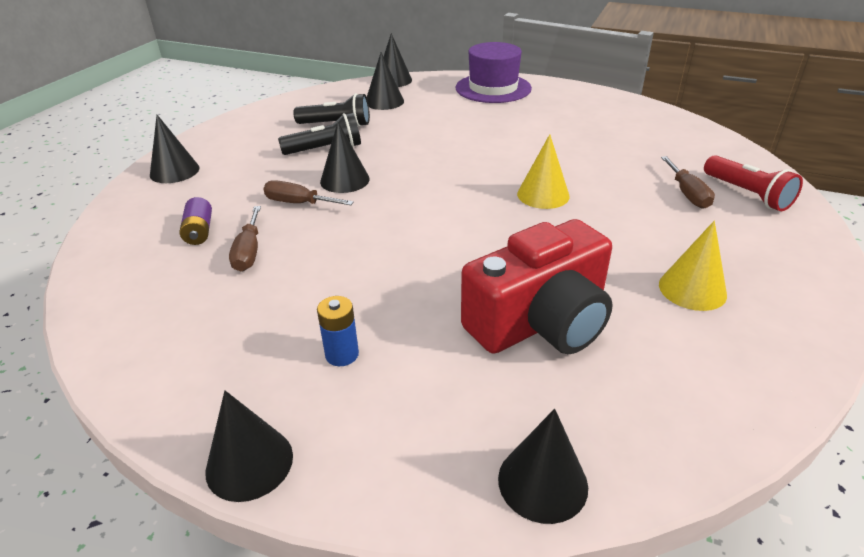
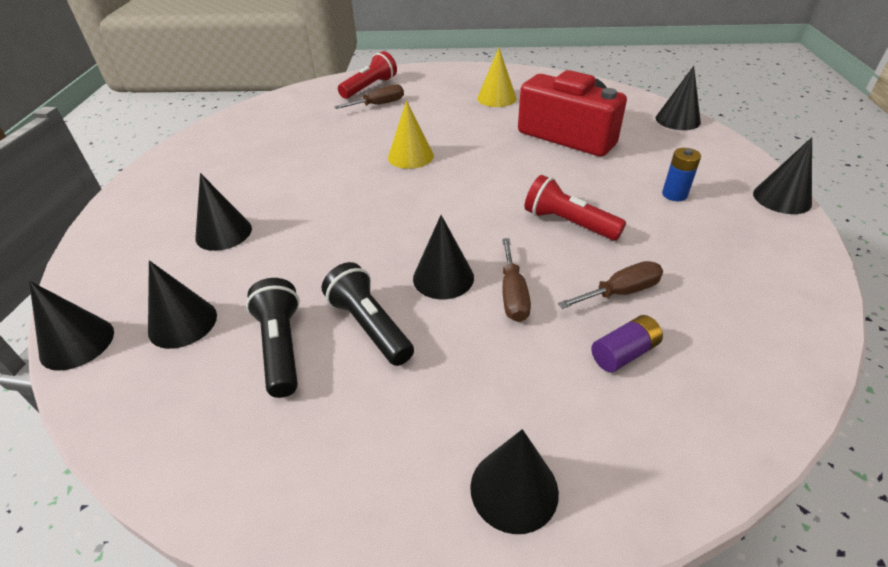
camera: 110 degrees left, 5 degrees up
purple hat [456,42,532,103] -> none
none -> black cone [195,173,252,251]
none -> red flashlight [525,175,626,241]

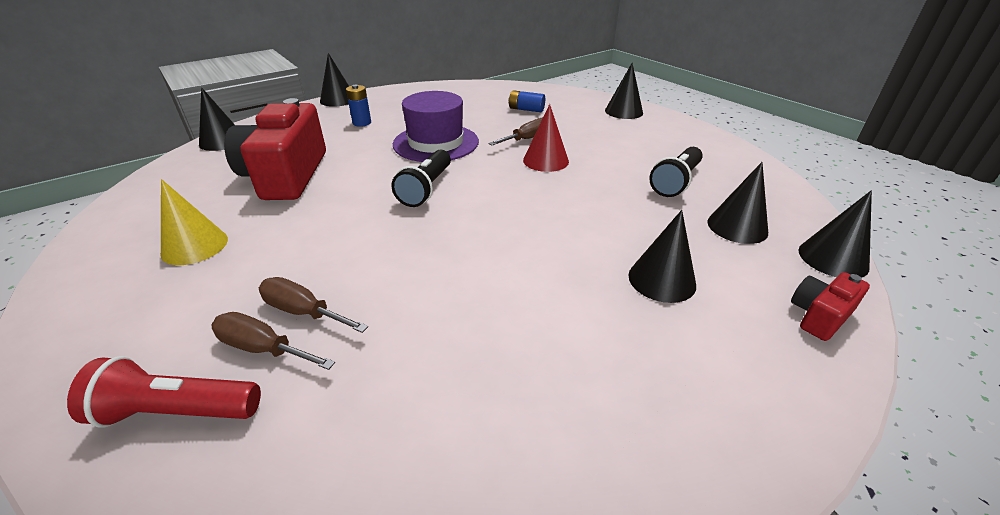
camera: 130 degrees left, 5 degrees down
black flashlight [322,262,414,366] -> black flashlight moved to [392,150,451,207]
yellow cone [388,100,434,169] -> none
black cone [413,215,474,299] -> red cone [523,104,569,172]
red flashlight [525,175,626,241] -> purple hat [393,91,479,162]
brown screwdriver [558,261,663,309] -> brown screwdriver moved to [259,277,368,333]
purple battery [591,315,663,372] -> blue battery [508,90,545,112]
none -> red camera [791,272,870,341]

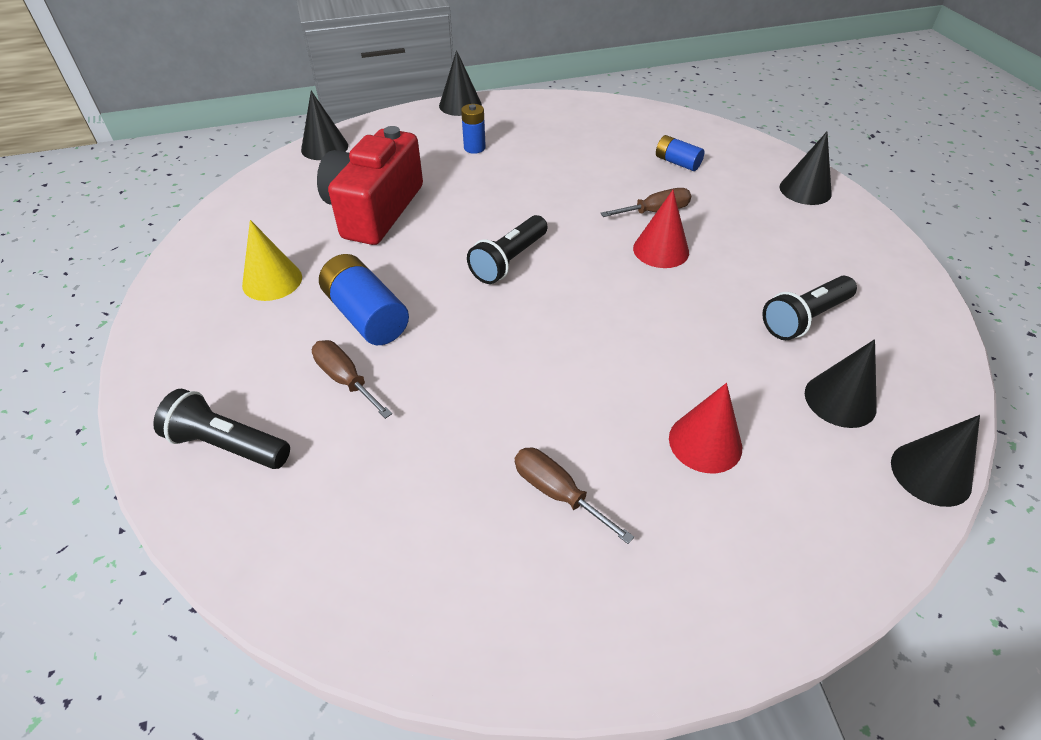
camera: 20 degrees right, 10 degrees up
red flashlight [67,356,261,428] -> black flashlight [153,389,290,469]
brown screwdriver [211,312,335,370] -> brown screwdriver moved to [515,448,634,544]
purple hat [393,91,479,162] -> none
black cone [628,210,696,303] -> red cone [669,383,742,473]
red camera [791,272,870,341] -> none
none -> blue battery [319,254,409,345]

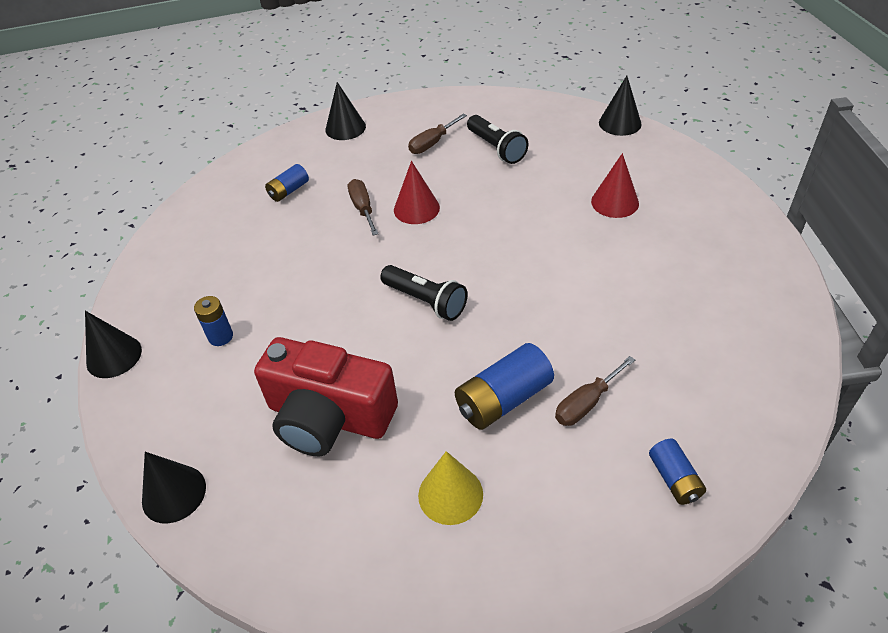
camera: 85 degrees left, 0 degrees up
black flashlight [153,389,290,469] -> blue battery [649,439,706,505]
brown screwdriver [515,448,634,544] -> brown screwdriver moved to [408,114,467,154]
black cone [805,339,877,428] -> none

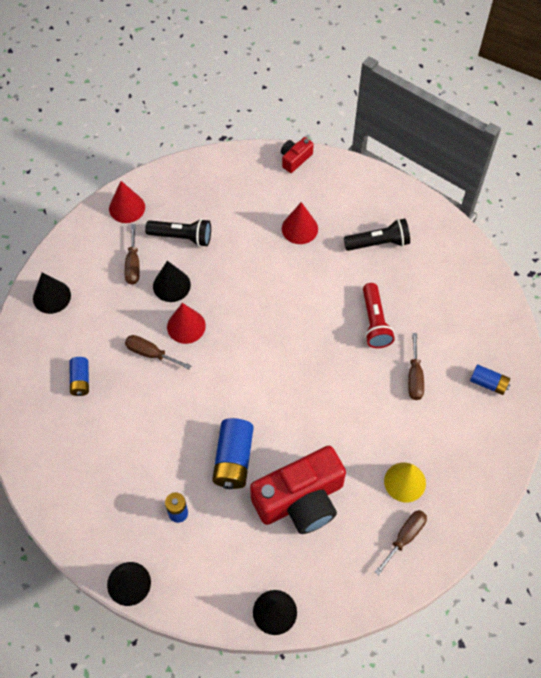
camera: 50 degrees left, 15 degrees up
black flashlight [380,265,468,321] -> black flashlight moved to [344,219,410,251]
blue battery [455,343,554,430] -> blue battery moved to [212,418,254,489]
black cone [599,76,642,136] -> black cone moved to [153,261,191,302]
none -> red cone [109,181,145,223]
none -> red camera [281,137,314,173]
none -> red flashlight [363,283,395,348]
none -> brown screwdriver [375,510,427,575]

